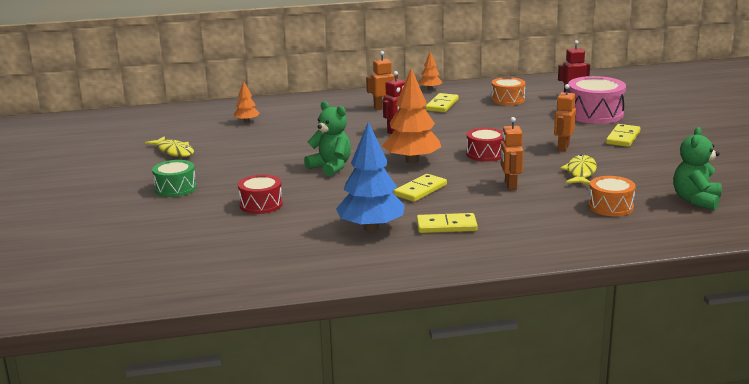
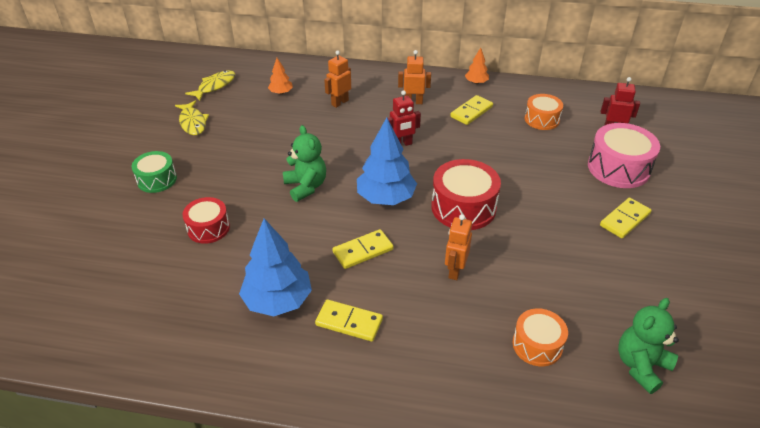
camera: 20 degrees right, 20 degrees up
orange tree [382,68,441,164] -> blue tree [357,117,417,205]
red drum [466,128,503,162] -> red drum [431,159,501,230], size x1.60
orange robot [554,84,576,152] -> orange robot moved to [324,51,351,108]
yellow fish [560,155,597,185] -> yellow fish moved to [185,70,235,101]

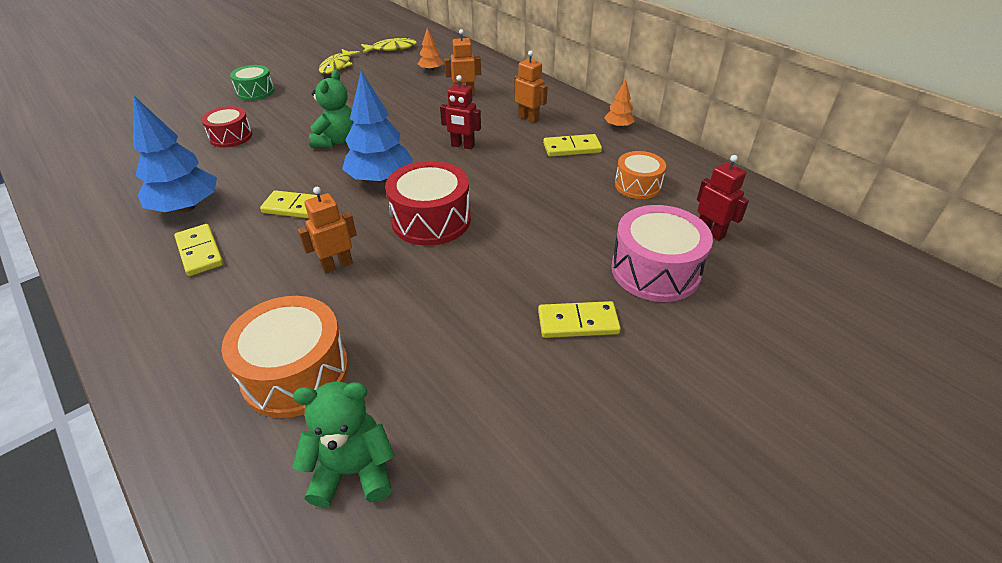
camera: 40 degrees right, 0 degrees up
orange drum [513,308,568,366] -> orange drum [221,296,349,418], size x1.60

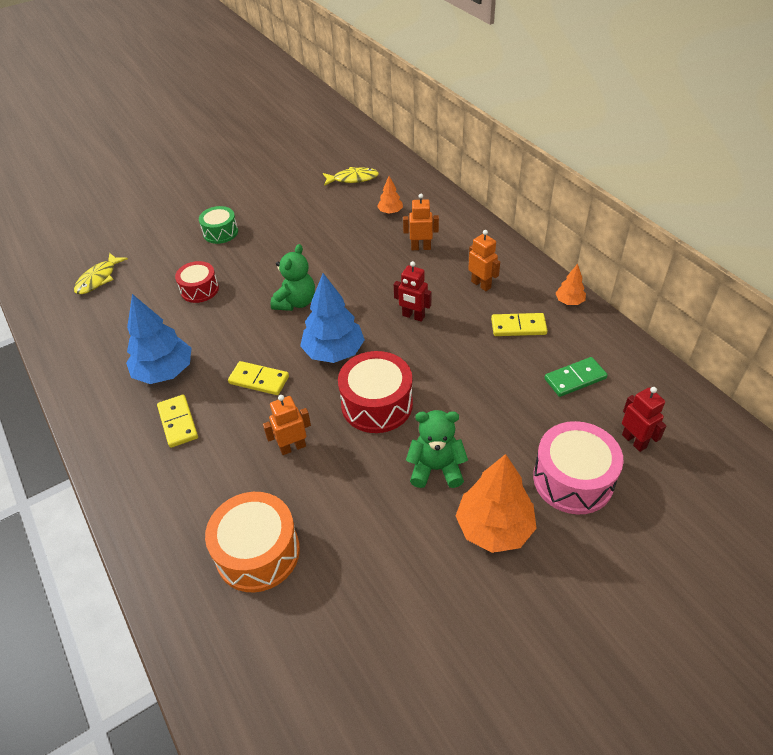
camera: 10 degrees right, 5 degrees up
green teddy bear [293,381,394,508] -> green teddy bear moved to [406,410,468,488]
yellow fish [319,49,360,74] -> yellow fish moved to [74,253,128,294]
yellow domino [538,301,621,338] -> orange tree [456,454,537,553]
orange drum [615,151,666,199] -> green domino [544,357,608,397]

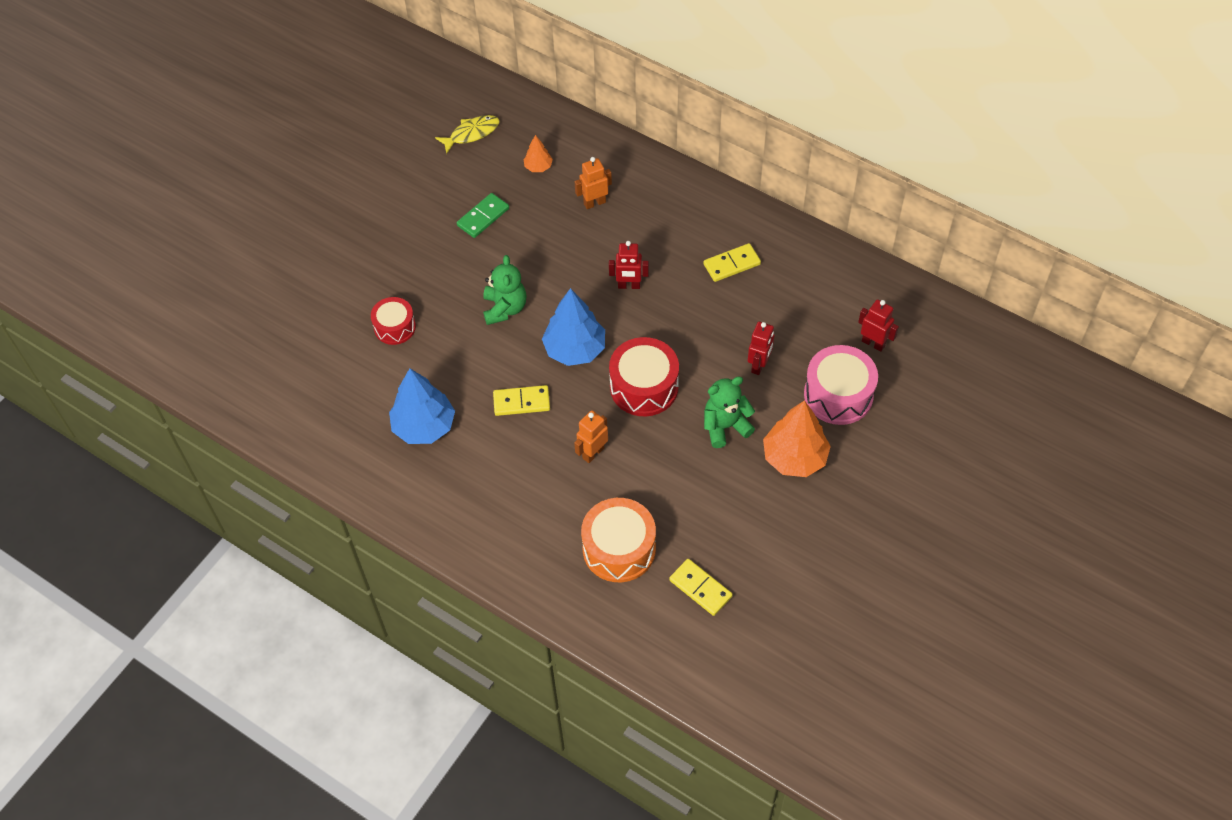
camera: 25 degrees left, 10 degrees up
yellow fish [74,253,128,294] -> none
yellow domino [157,395,198,448] -> yellow domino moved to [669,559,733,616]
green drum [199,206,238,244] -> none
orange robot [468,230,500,291] -> none
green domino [544,357,608,397] -> green domino moved to [457,193,509,238]
orange tree [555,264,586,305] -> none
none -> red robot [748,322,774,375]

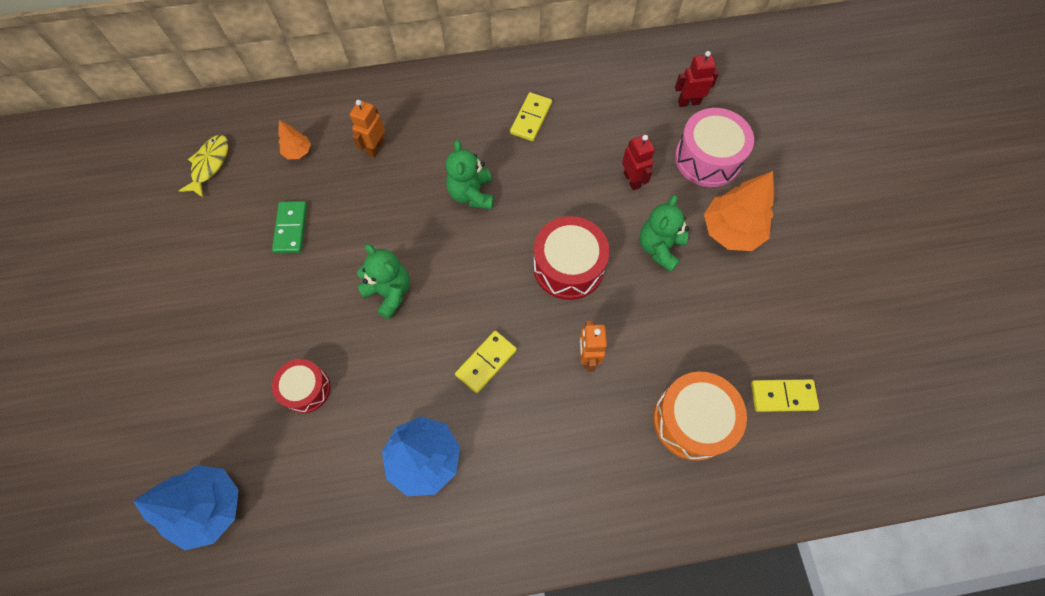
camera: 45 degrees left, 10 degrees up
blue tree [542,288,605,366] -> blue tree moved to [133,465,239,550]
red robot [609,241,649,289] -> green teddy bear [446,140,494,209]

